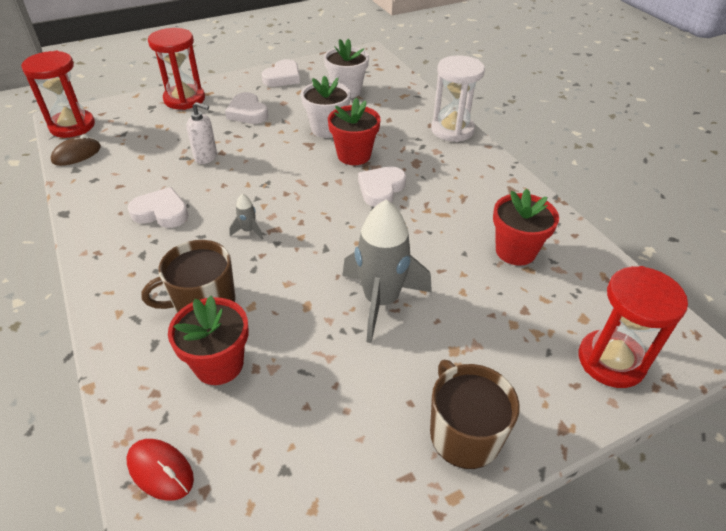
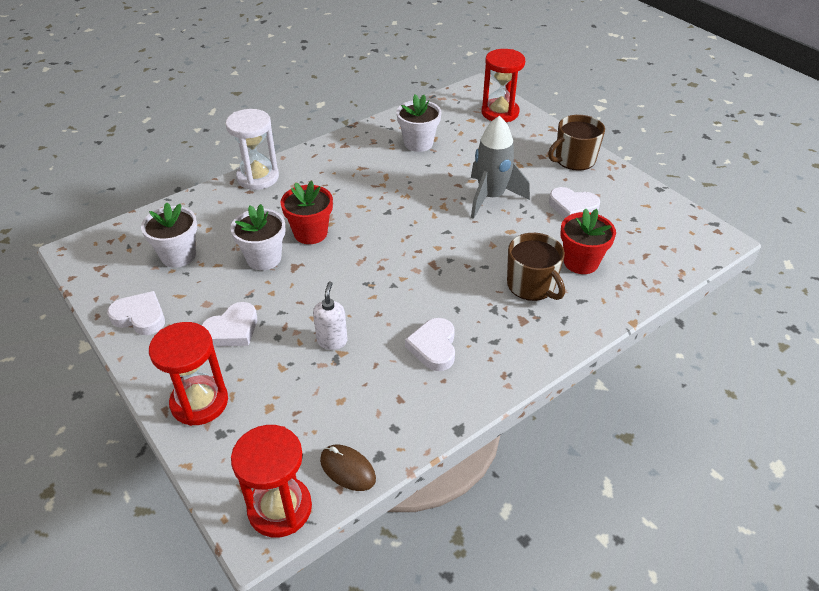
camera: 100 degrees left, 0 degrees up
red mouse [127,439,194,501] -> none
grey rocket [229,194,263,239] -> none
white heart [358,166,406,207] -> white heart moved to [549,187,600,218]
red flower pot [493,189,559,266] -> white flower pot [396,94,441,152]

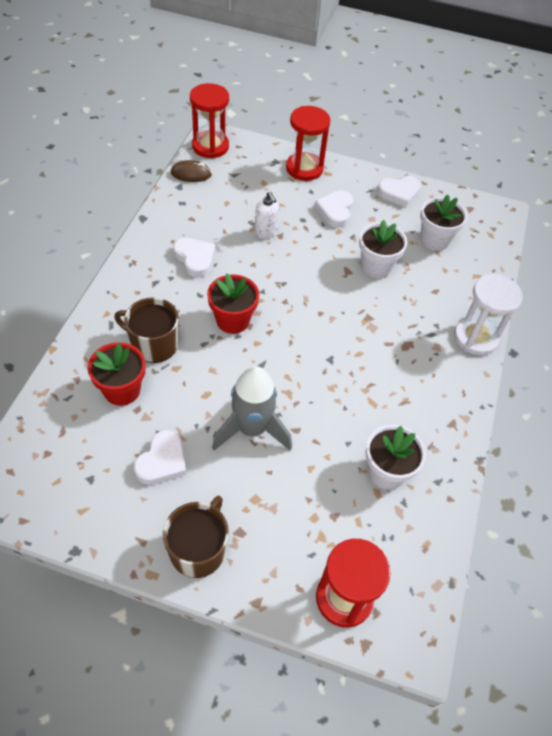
camera: 140 degrees right, 10 degrees up
red flower pot [281,181,333,244] -> red flower pot moved to [207,273,259,334]
white heart [549,187,600,218] -> white heart turned 135 degrees clockwise [134,430,186,485]

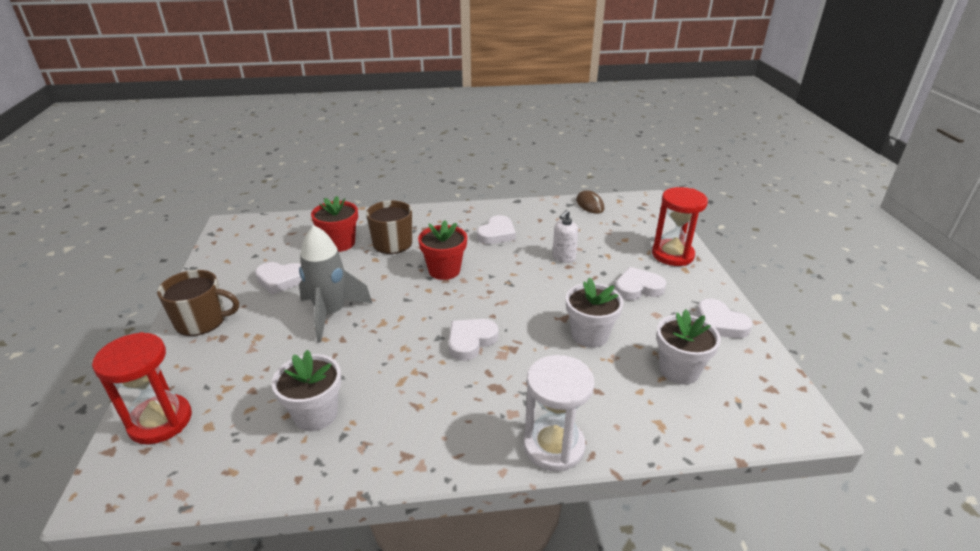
camera: 70 degrees right, 20 degrees down
red hourglass [190,83,229,158] -> none
none -> white heart [448,319,498,361]

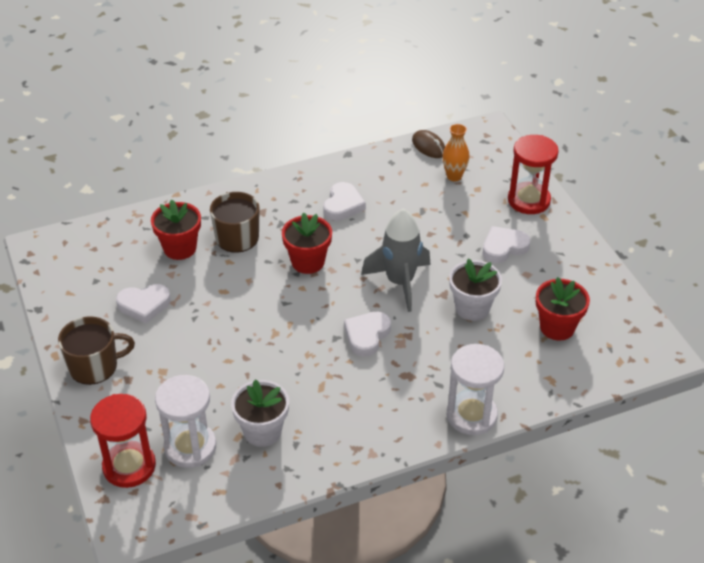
camera: 15 degrees left, 10 degrees up
grey rocket [299,225,372,342] -> grey rocket moved to [361,209,431,312]
white soap dispenser [552,210,578,263] -> none
white flower pot [656,309,721,384] -> red flower pot [536,277,590,340]
white heart [697,299,752,338] -> none
none -> white hourglass [155,375,216,468]
none -> orange vase [442,124,470,182]

